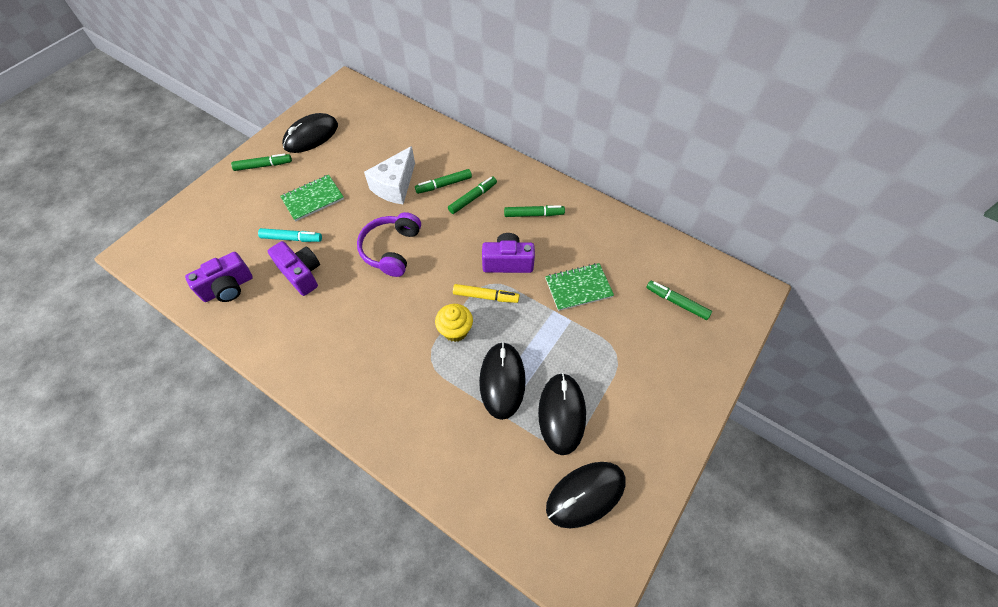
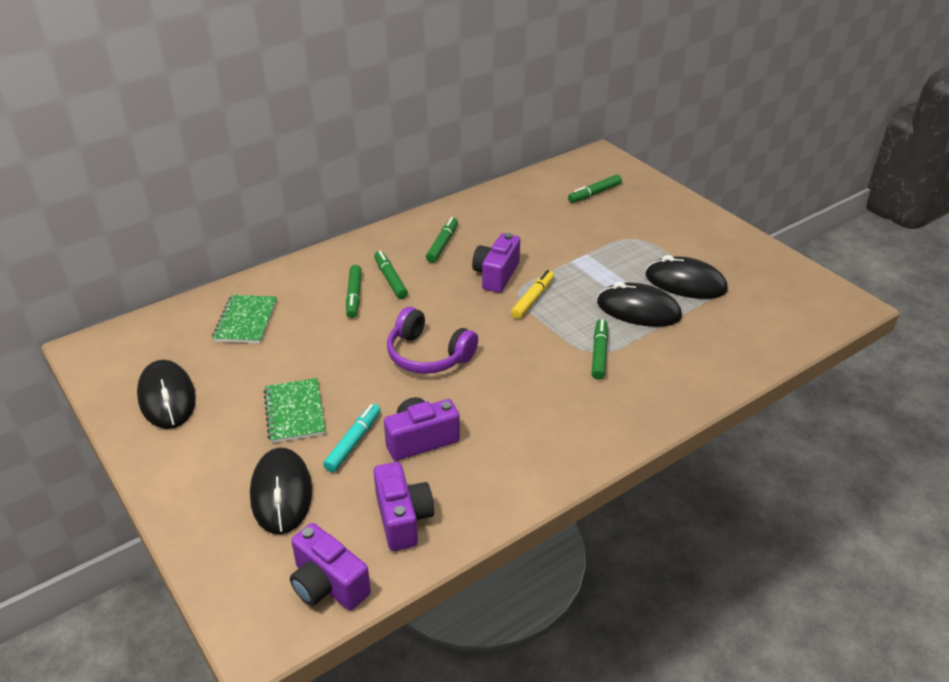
camera: 70 degrees left, 20 degrees down
green marker [231,154,292,171] -> green marker moved to [592,319,608,380]
white cheese [364,146,415,204] -> none
yellow cupcake [435,304,473,342] -> none
green notebook [545,263,614,311] -> green notebook moved to [212,295,277,344]
black mouse [546,462,626,528] -> black mouse moved to [250,448,312,534]
none -> purple camera [290,523,371,610]

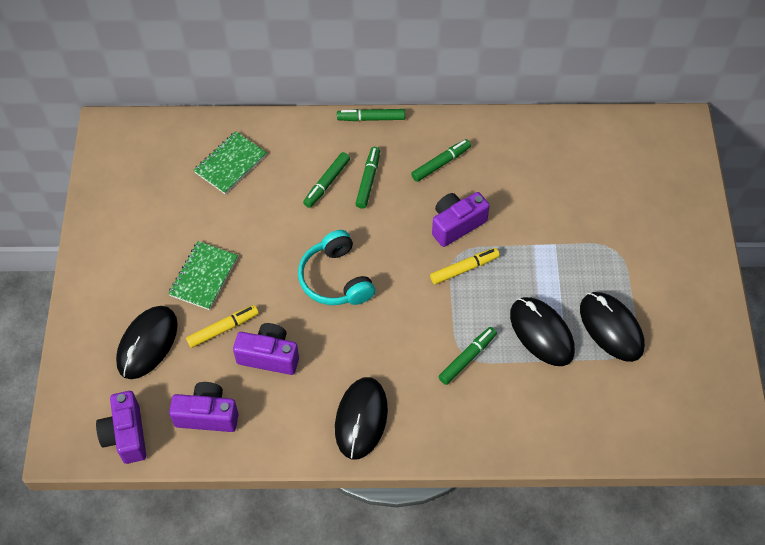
camera: 35 degrees right, 20 degrees up
black mouse [137,360,196,429] -> black mouse moved to [335,377,388,459]
turquoise marker [323,404,380,472] -> yellow marker [186,305,259,348]
purple camera [373,462,434,551] -> purple camera turned 105 degrees counterclockwise [169,382,238,432]
purple headphones [387,307,478,374] -> turquoise headphones [298,230,375,305]
green marker [568,174,622,203] -> green marker moved to [337,109,405,121]

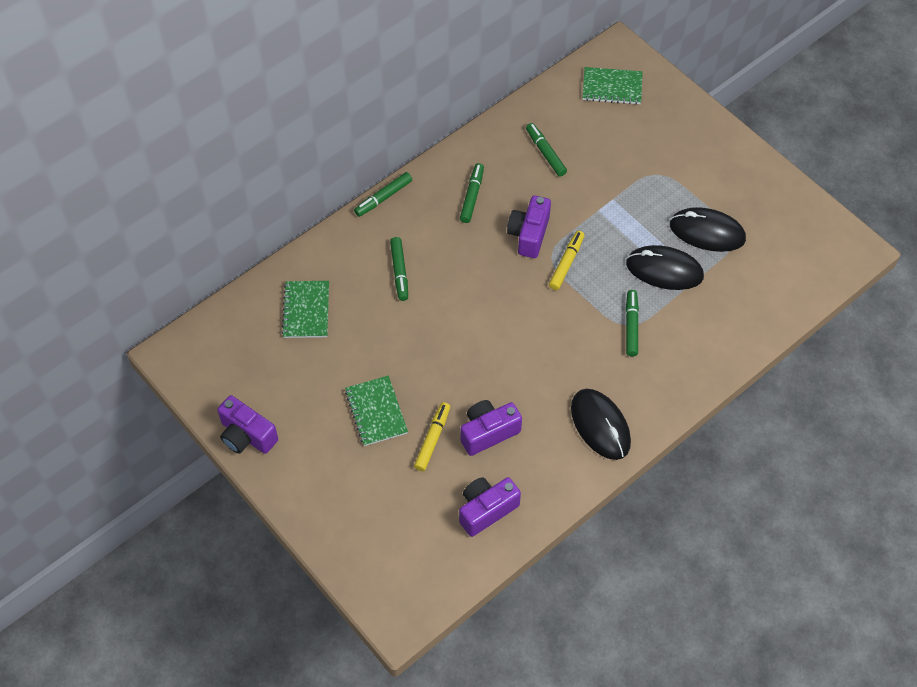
camera: 40 degrees left, 0 degrees up
purple camera [96,391,146,464] -> purple camera moved to [217,395,278,454]
black mouse [116,306,178,379] -> none
turquoise headphones [298,230,375,305] -> none
green marker [355,147,380,209] -> green marker moved to [526,123,567,177]
none -> green notebook [583,67,643,105]

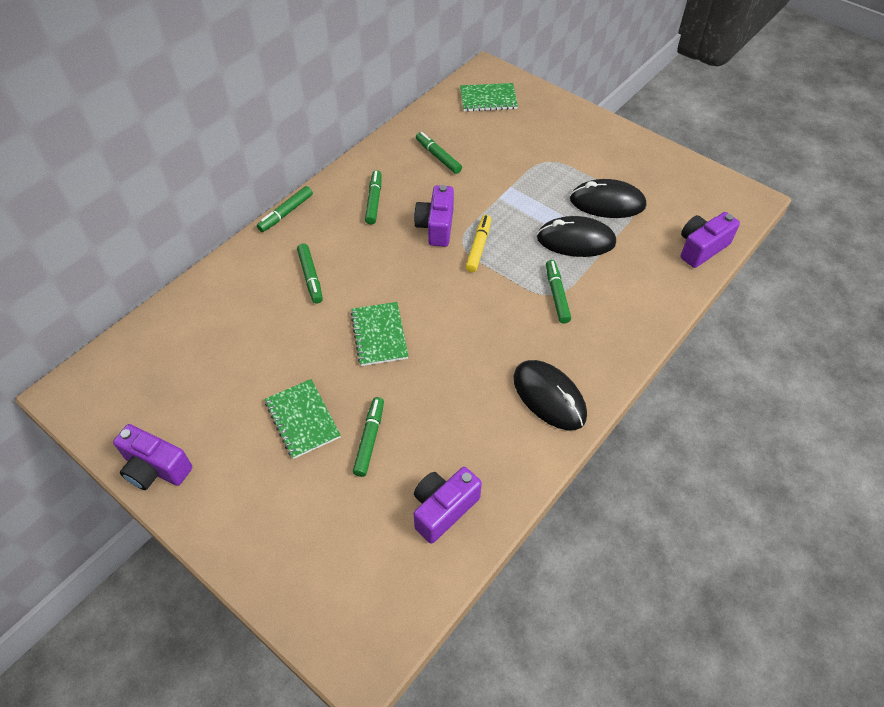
camera: 10 degrees left, 5 degrees down
green notebook [281,281,329,338] -> green notebook moved to [350,302,408,366]
yellow marker [414,402,450,471] -> green marker [353,397,384,477]
purple camera [461,400,522,456] -> purple camera moved to [680,212,740,268]

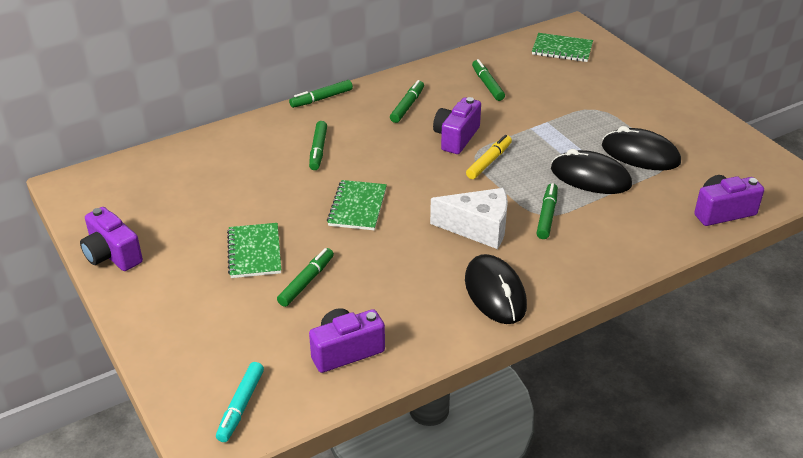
camera: 20 degrees right, 15 degrees down
none -> turquoise marker [216,362,264,442]
none -> white cheese [430,188,508,249]

